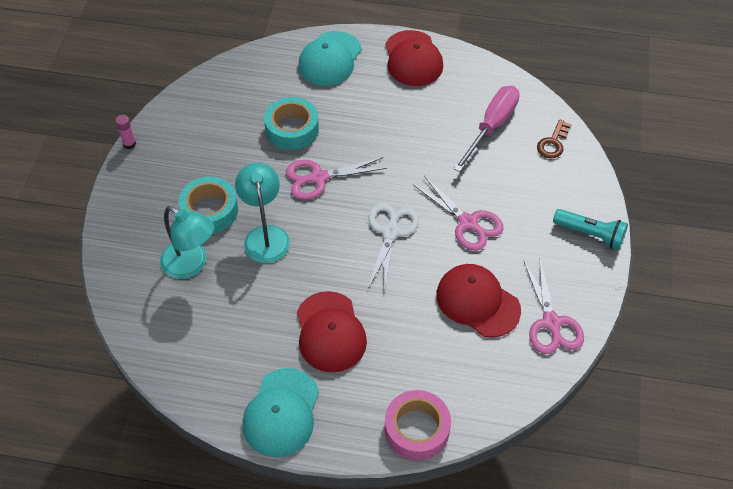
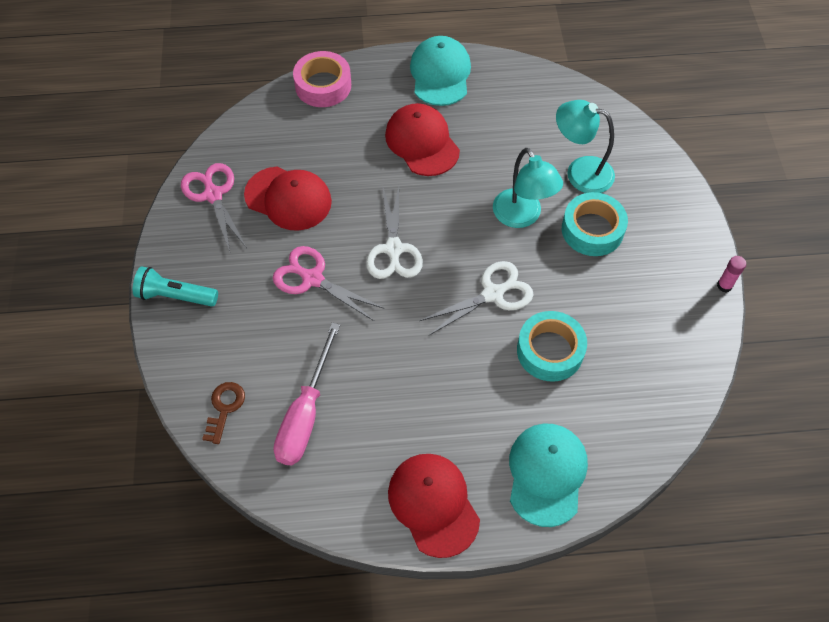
camera: 165 degrees right, 5 degrees up
pink scissors [286,157,387,200] -> white scissors [419,261,534,336]

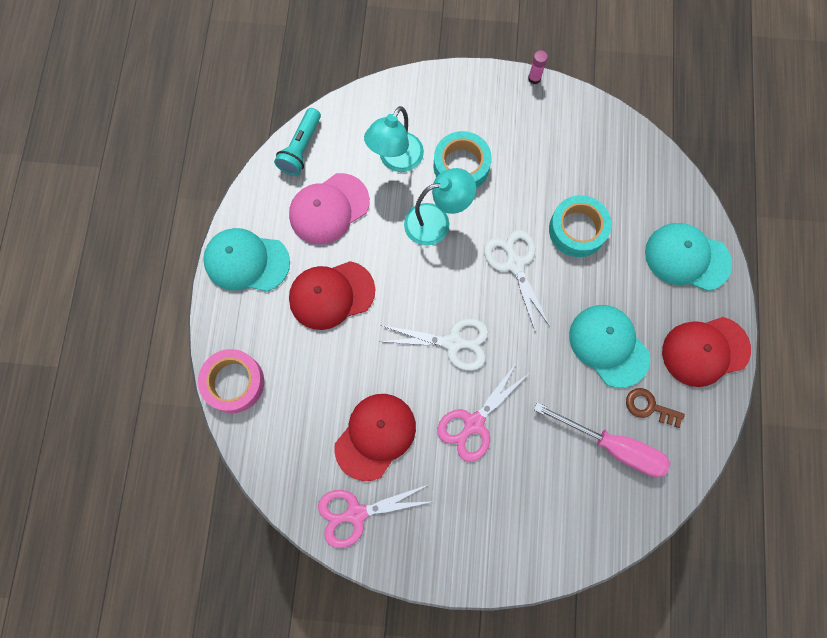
camera: 80 degrees left, 15 degrees up
turquoise flashlight [133,266,218,307] -> turquoise flashlight moved to [274,108,321,176]
brown key [202,382,245,444] -> brown key moved to [626,388,685,428]
none -> pink cap [289,173,370,244]
none -> turquoise cap [569,305,650,388]

